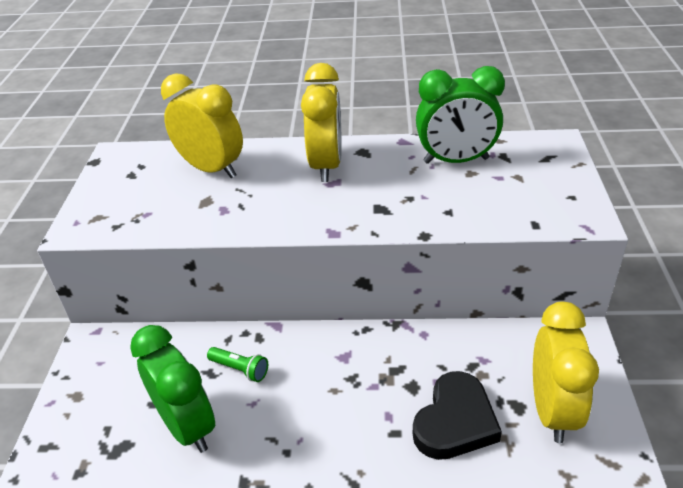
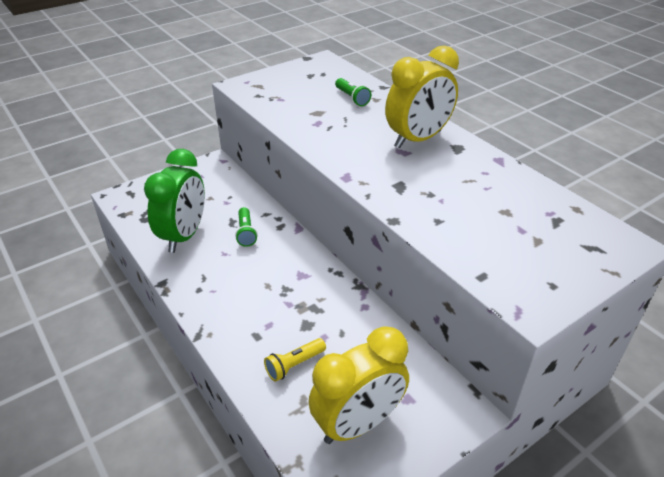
camera: 50 degrees right, 0 degrees up
yellow clock [161,73,243,178] -> green flashlight [335,78,371,106]
black heart [413,371,502,460] -> yellow flashlight [264,338,326,382]
green clock [416,66,505,164] -> none

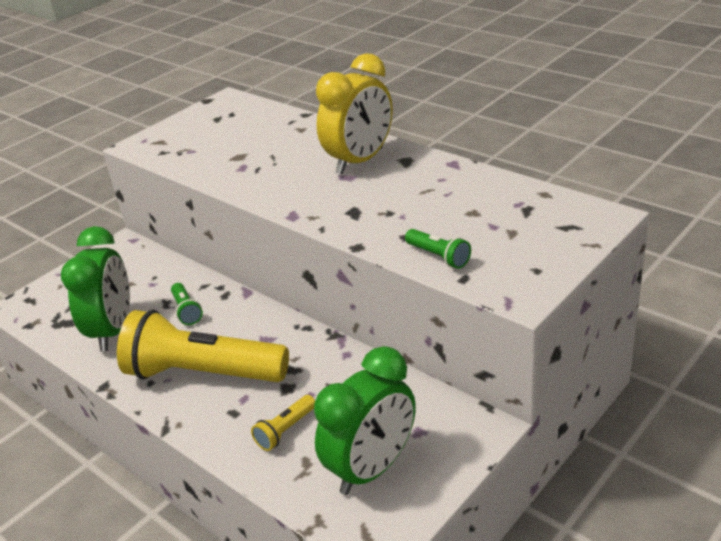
camera: 10 degrees left, 5 degrees down
yellow clock [309,326,409,444] -> green clock [314,346,416,495]
green flashlight [335,78,371,106] -> green flashlight moved to [405,229,471,269]
none -> yellow flashlight [117,310,289,382]

